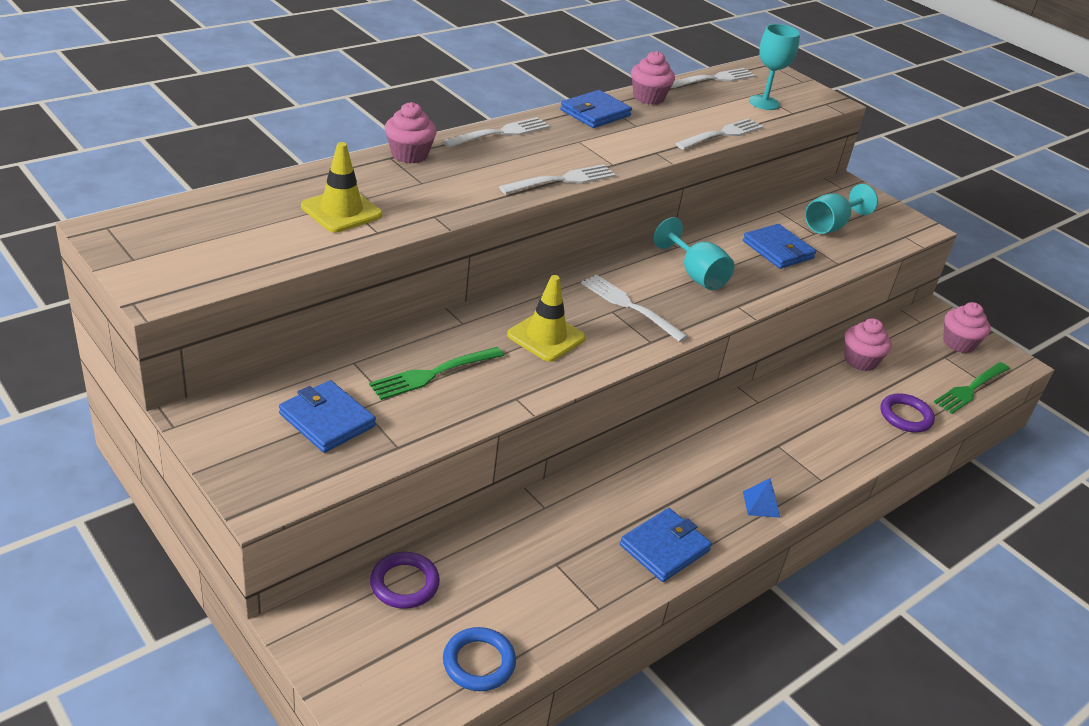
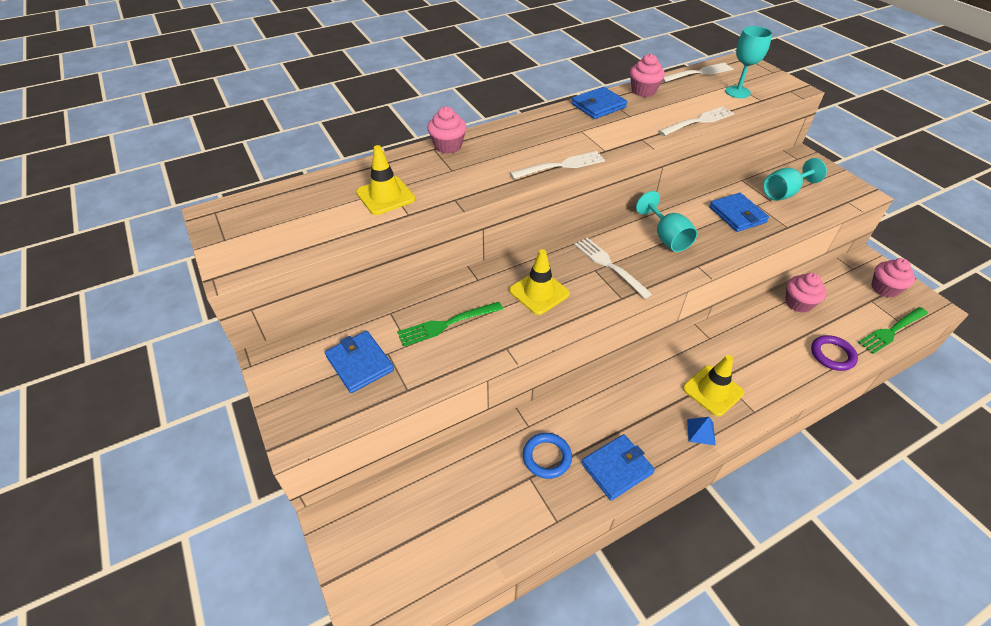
camera: 15 degrees right, 10 degrees up
purple ring [370,552,440,609] -> none
white fork [443,117,550,148] -> none
blue ring [443,627,516,691] -> blue ring moved to [523,433,572,479]
none -> yellow traffic cone [683,355,744,417]

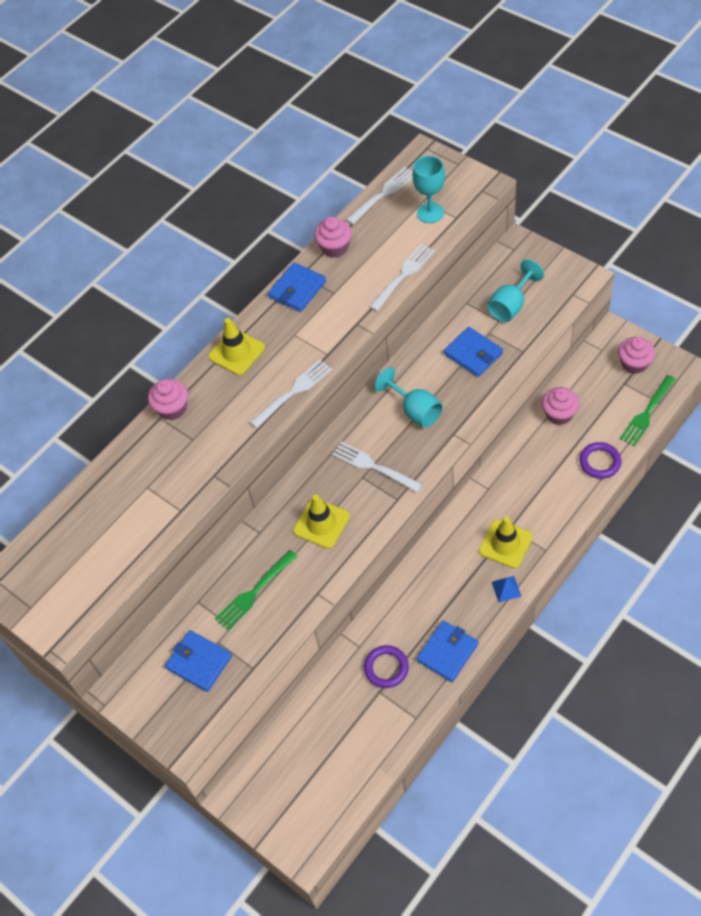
camera: 15 degrees left, 10 degrees up
yellow traffic cone [356,145,415,215] -> yellow traffic cone moved to [208,318,265,375]
blue ring [523,433,572,479] -> purple ring [364,645,409,688]

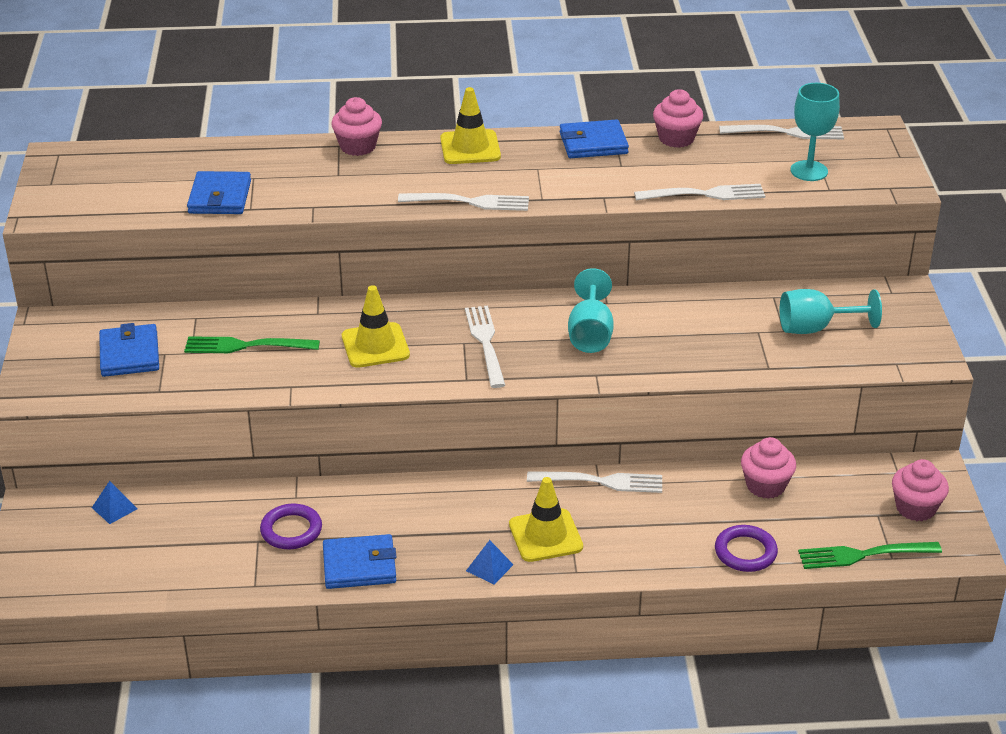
camera: 40 degrees right, 20 degrees down
blue wallet [444,327,503,377] -> blue wallet moved to [187,171,251,214]
none -> blue pyramid [92,481,138,524]
none -> white fork [527,471,662,493]

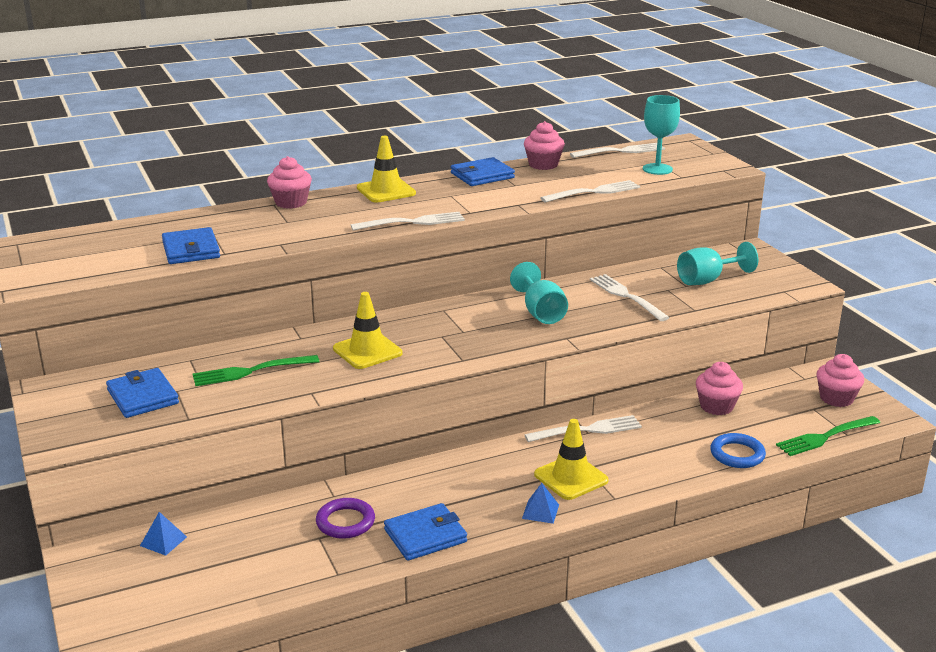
camera: 20 degrees left, 10 degrees down
white fork [465,306,505,388] -> white fork moved to [590,274,670,321]
purple ring [715,525,778,572] -> blue ring [710,433,766,468]

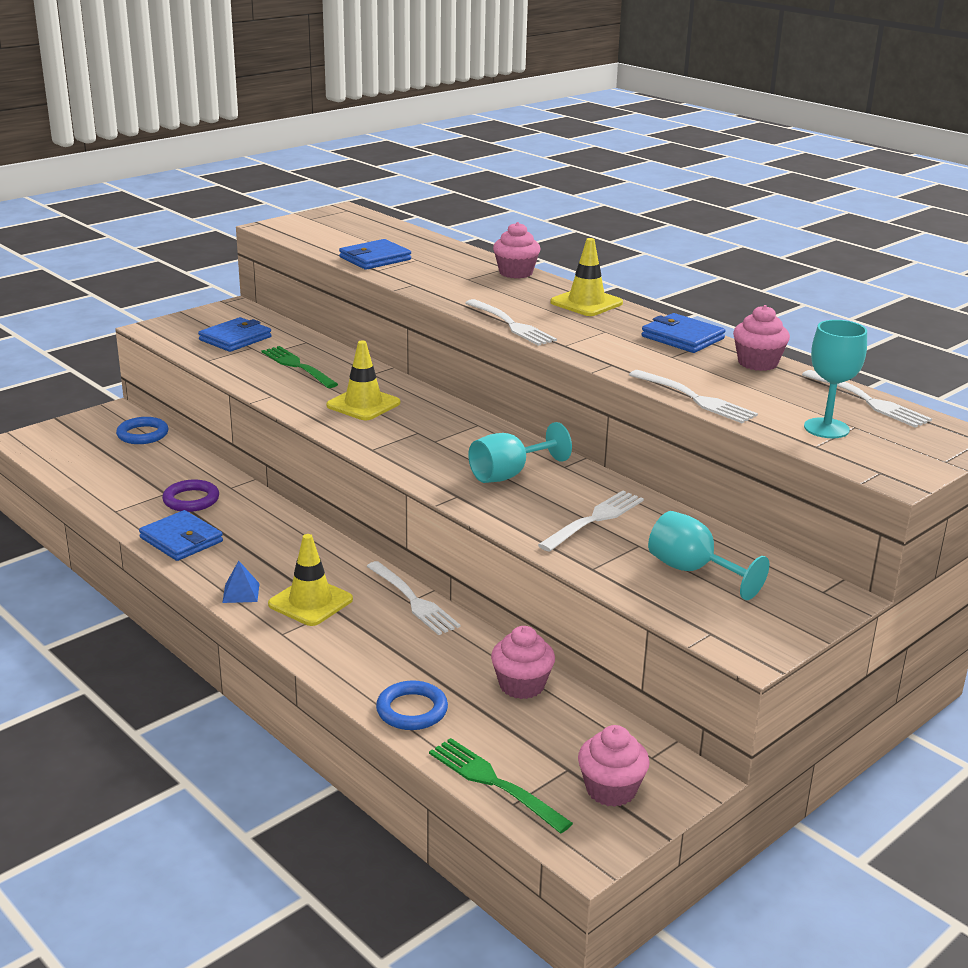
camera: 70 degrees right, 0 degrees up
blue pyramid [140,512,187,556] -> blue ring [116,417,168,444]

